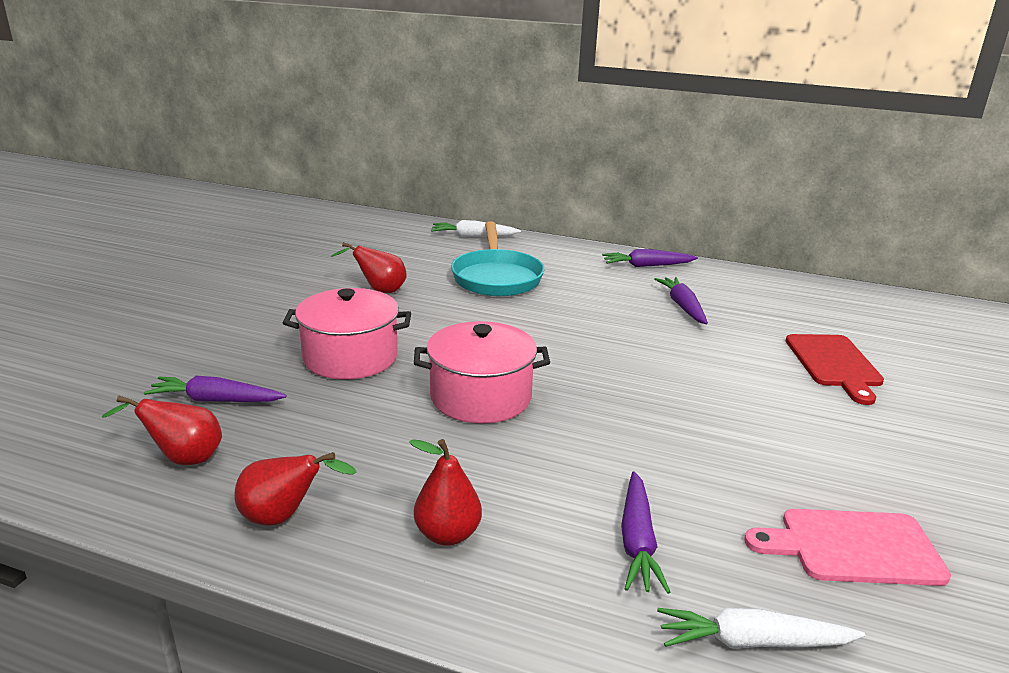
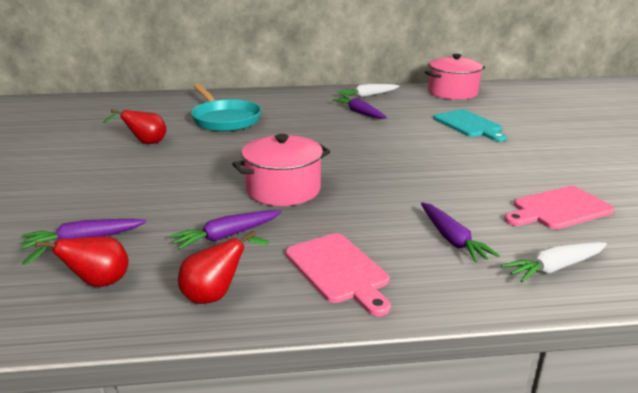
camera: 25 degrees left, 0 degrees up
pink pot [282,288,411,380] -> pink pot moved to [425,54,485,100]
red pear [409,439,482,546] -> pink cutting board [286,233,391,316]
white carrot [431,220,521,237] -> white carrot moved to [337,84,399,97]
purple carrot [602,249,698,267] -> purple carrot moved to [170,211,281,250]
red cutting board [786,334,884,405] -> turquoise cutting board [433,109,507,142]

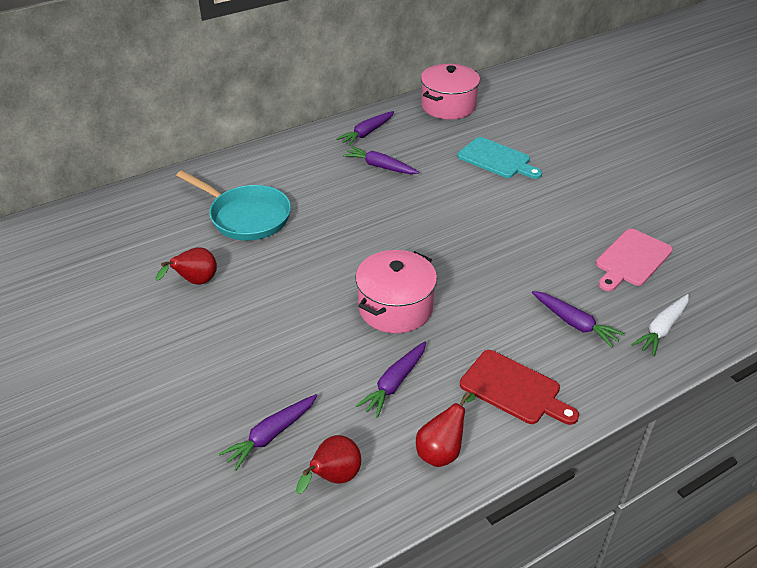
camera: 25 degrees left, 15 degrees up
pink cutting board [286,233,391,316] -> red cutting board [460,350,579,425]
white carrot [337,84,399,97] -> purple carrot [336,111,394,146]

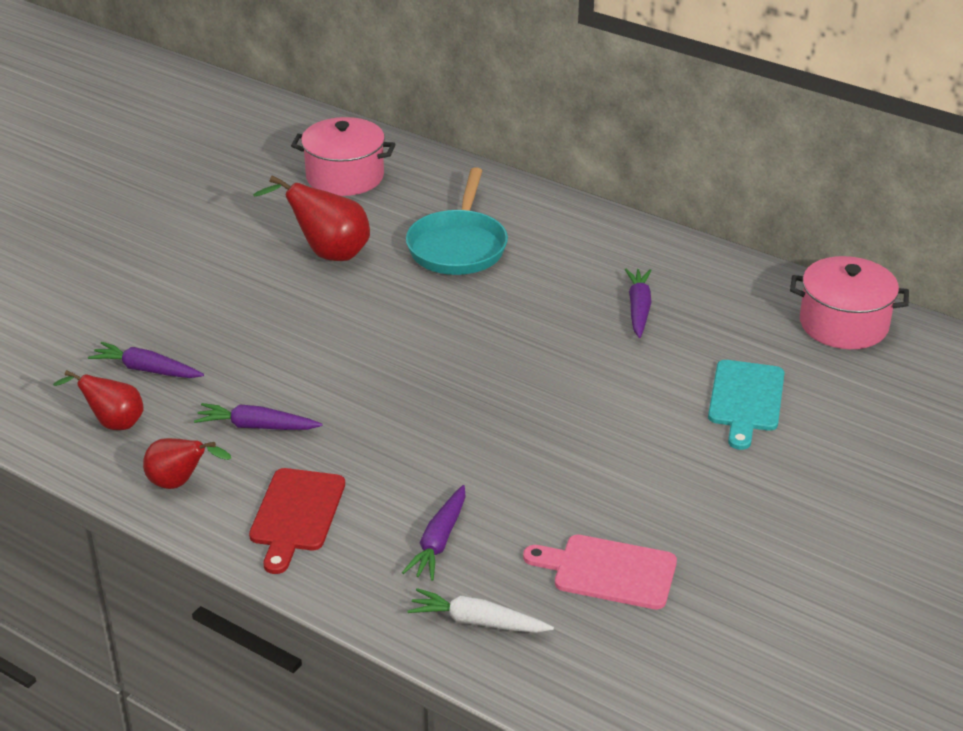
camera: 65 degrees right, 5 degrees down
red pear [156,247,217,285] -> red pear [253,175,370,261], size x1.53
purple carrot [336,111,394,146] -> none
pink pot [356,250,437,333] -> pink pot moved to [291,117,395,196]

